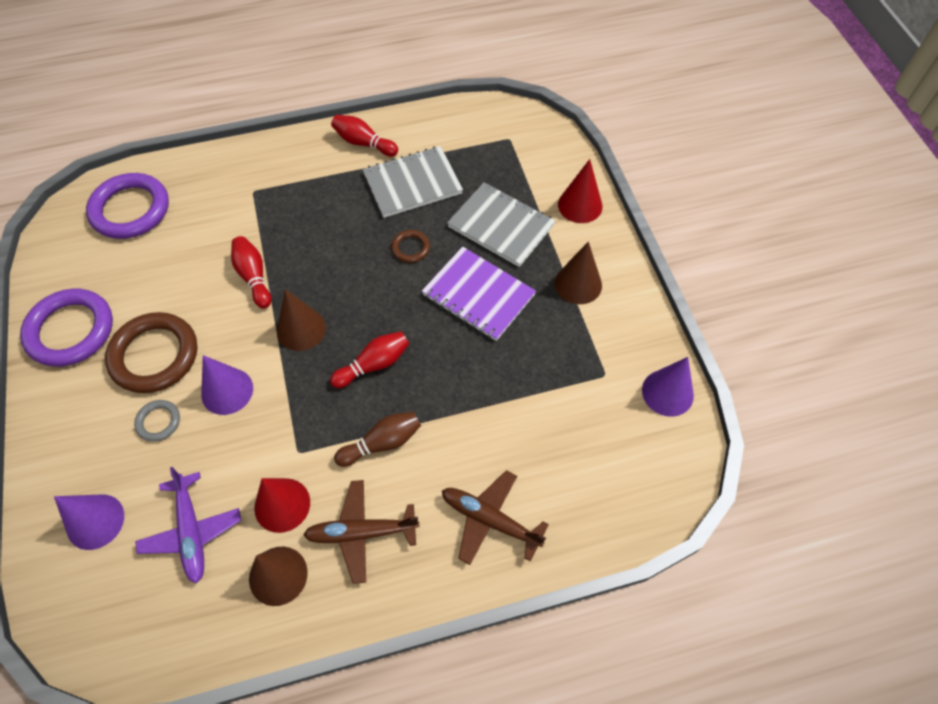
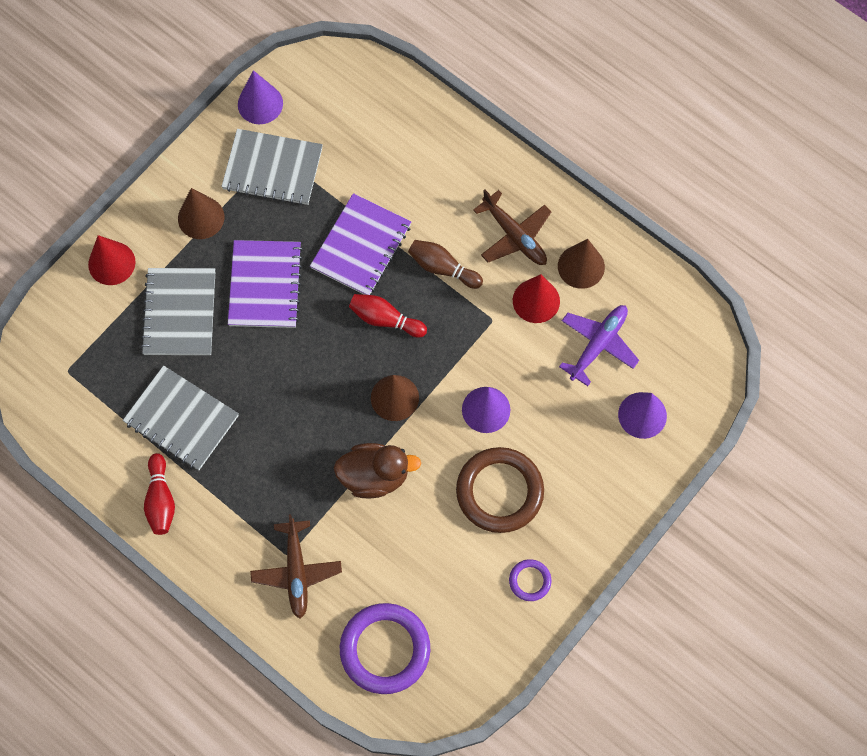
camera: 125 degrees left, 10 degrees up
purple ring [20,289,113,367] -> purple ring [509,559,552,601], size x0.48
grey ring [134,400,180,441] -> none
red bowling pin [231,236,271,309] -> brown duck [333,443,421,498]
brown ring [391,230,430,263] -> none
brown plane [442,470,549,565] -> brown plane moved to [250,514,342,619]
none -> grey notebook [221,129,323,205]
none -> purple notebook [310,193,411,295]

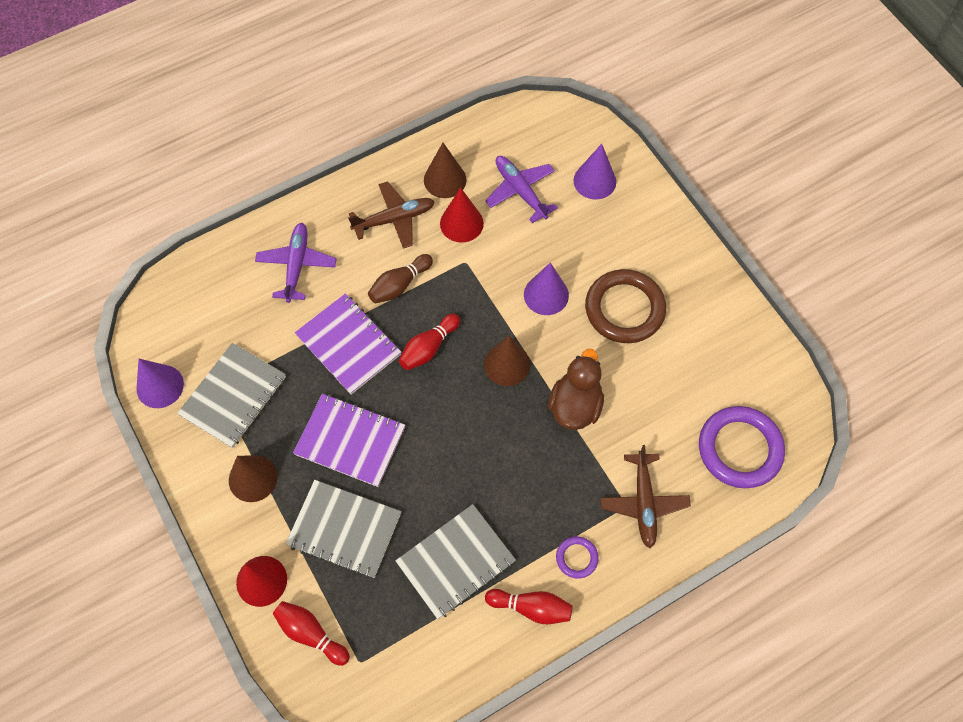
camera: 70 degrees left, 5 degrees down
brown plane [250,514,342,619] -> brown plane turned 75 degrees clockwise [600,445,691,548]
purple ring [509,559,552,601] -> purple ring moved to [556,536,599,579]
none -> purple plane [255,223,337,303]
none -> red bowling pin [273,601,350,666]

